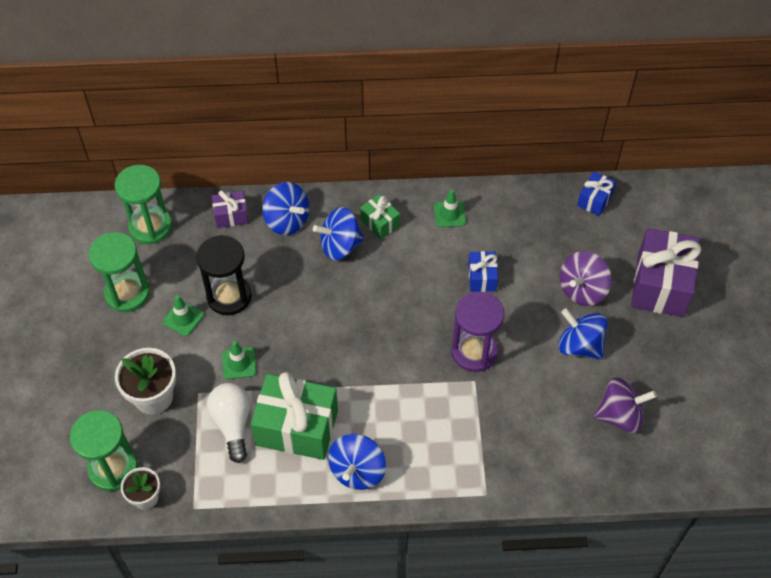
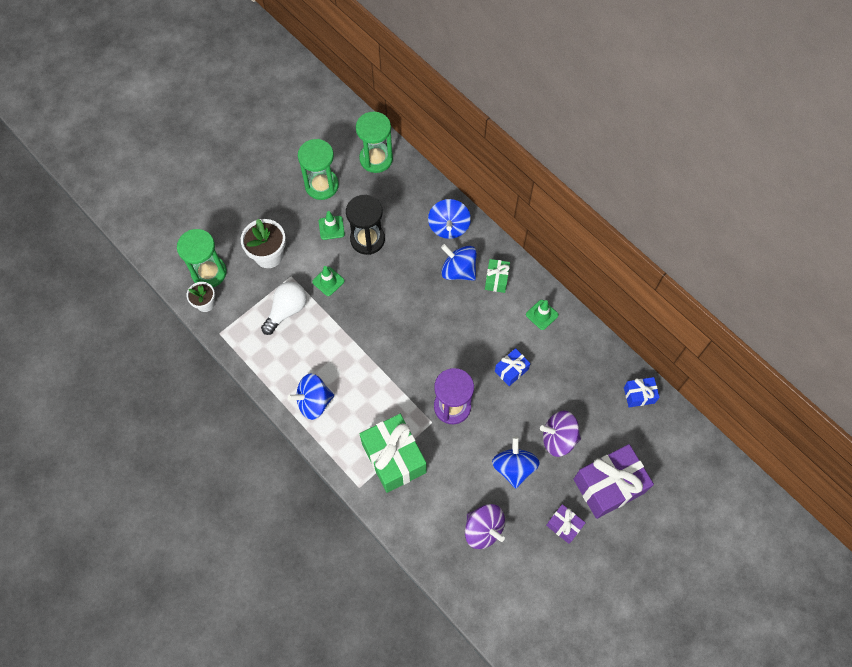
camera: 50 degrees right, 10 degrees up
purple gift [212,190,248,228] -> purple gift moved to [546,504,585,544]
green gift [251,372,338,460] -> green gift moved to [360,414,427,493]

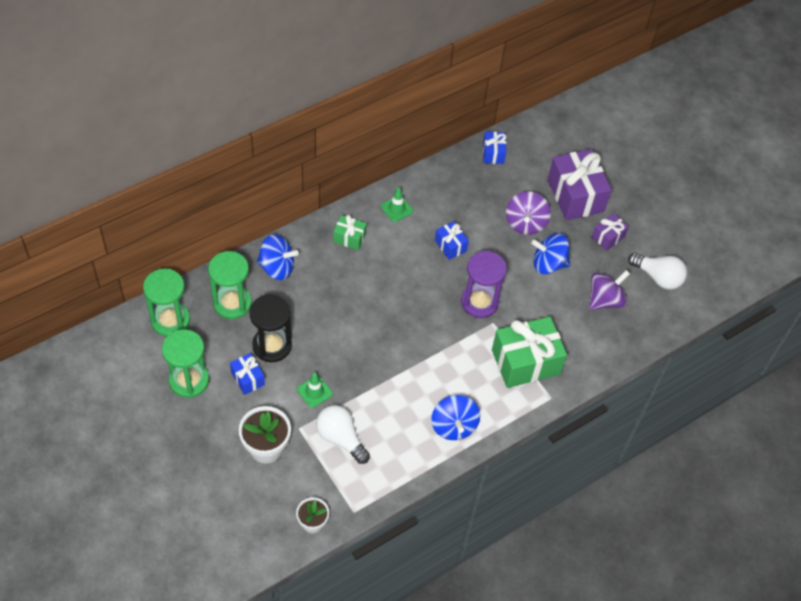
camera: 85 degrees left, 10 degrees down
green hourglass [177,229,227,287] -> green hourglass moved to [208,251,252,319]
green traffic cone [319,211,345,240] -> blue gift [230,353,265,395]
blue spinning top [441,244,477,281] -> none
none -> white light bulb [628,253,687,290]

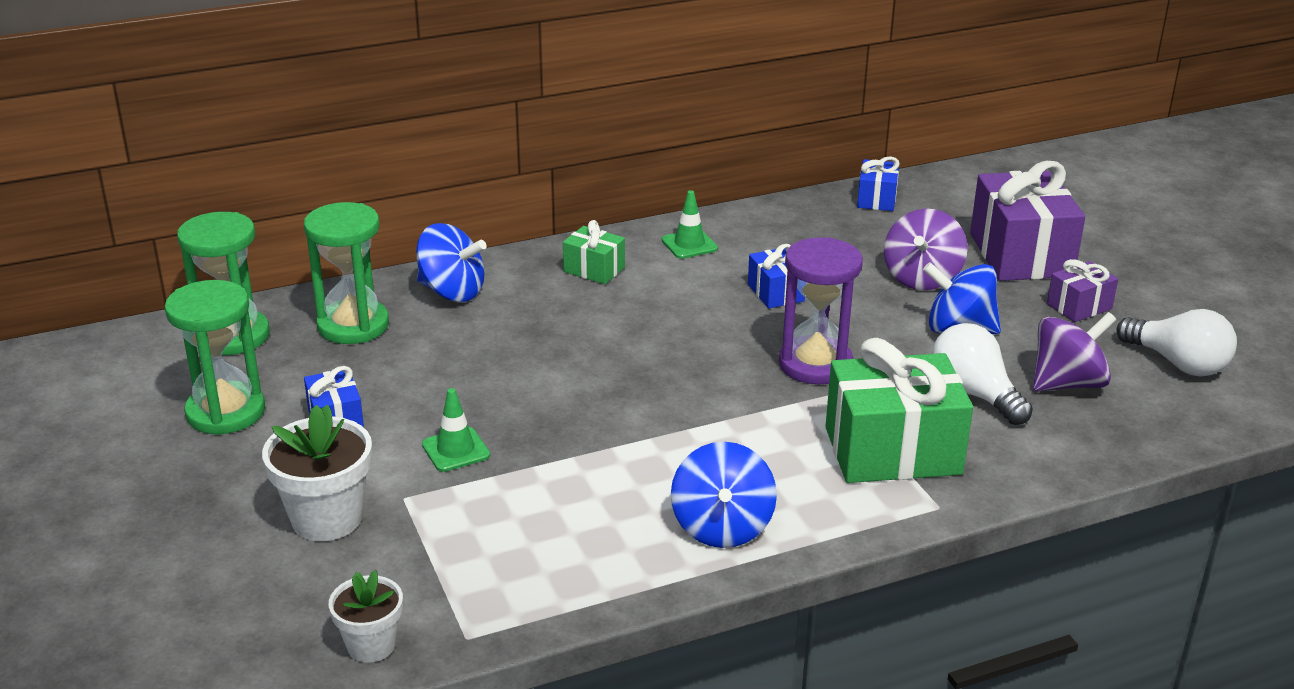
camera: 15 degrees right, 25 degrees down
black hourglass [249,294,292,362] -> none
white light bulb [316,405,370,464] -> white light bulb moved to [931,323,1033,425]

